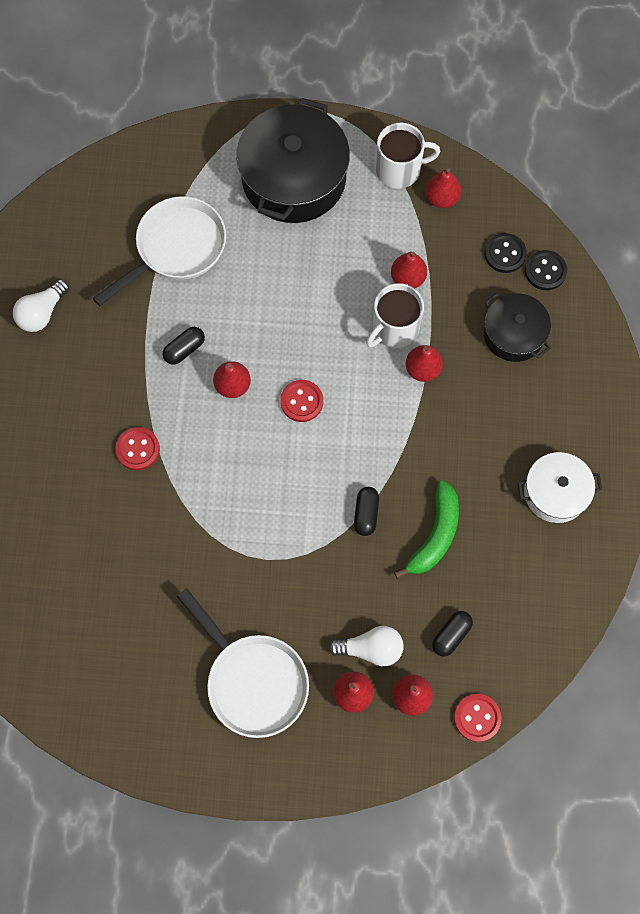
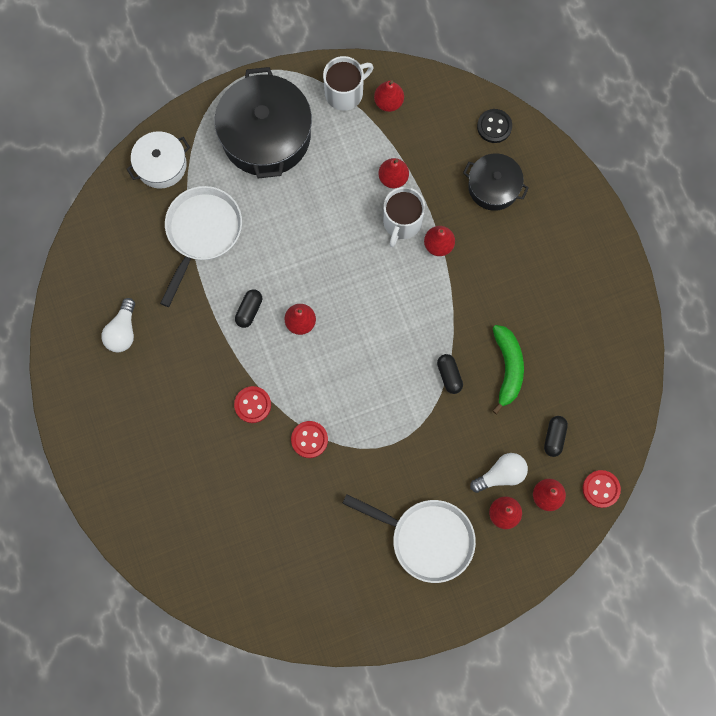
camera: 25 degrees left, 5 degrees up
red button [280,380,323,422] -> red button moved to [291,421,328,458]
black button [484,233,527,273] -> none
white pot [518,452,603,523] -> white pot moved to [127,131,190,189]

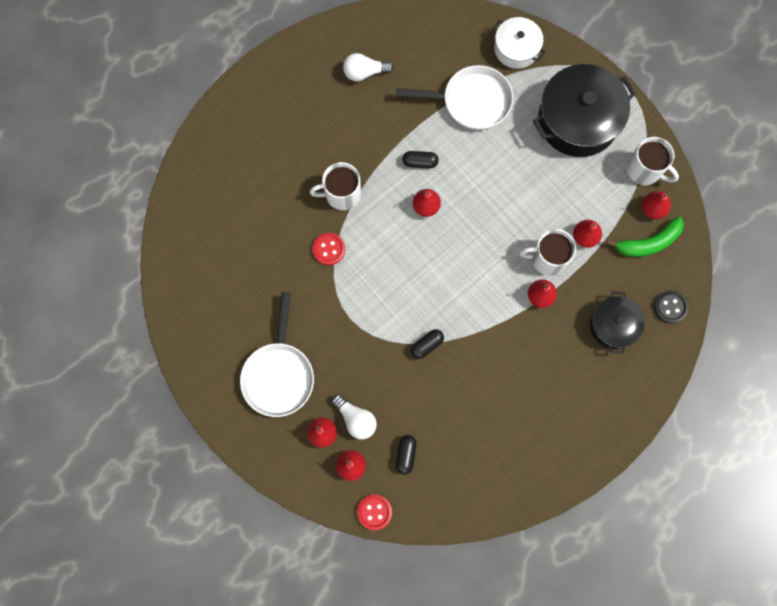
camera: 70 degrees right, 0 degrees up
red button [234,386,271,423] -> white mug [310,162,361,210]
green banana [492,325,524,414] -> green banana moved to [606,217,684,257]
black capsule [544,416,568,457] -> black capsule turned 75 degrees counterclockwise [396,435,416,475]

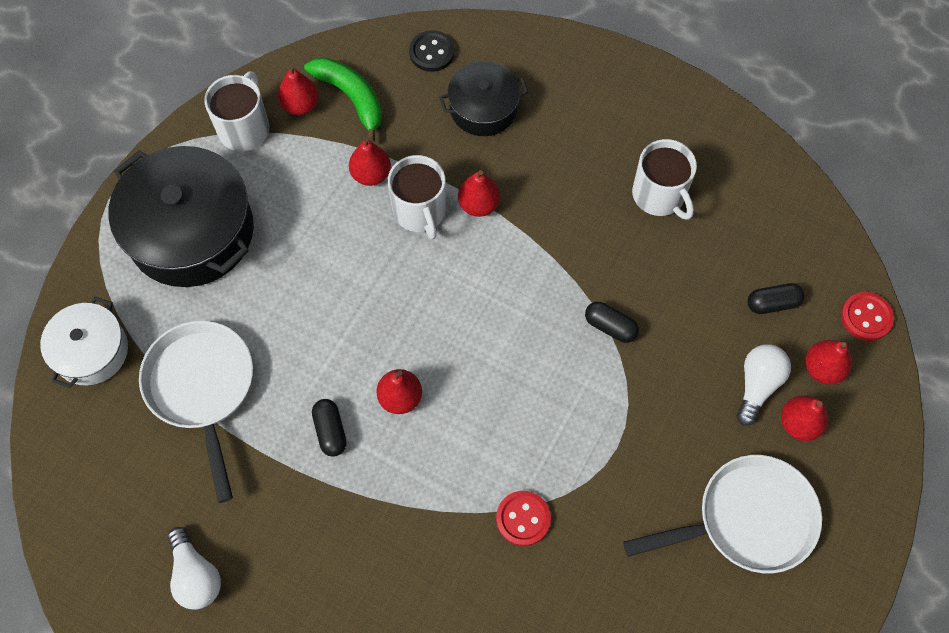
camera: 110 degrees left, 10 degrees down
white mug [310,162,361,210] -> white mug moved to [632,139,697,220]

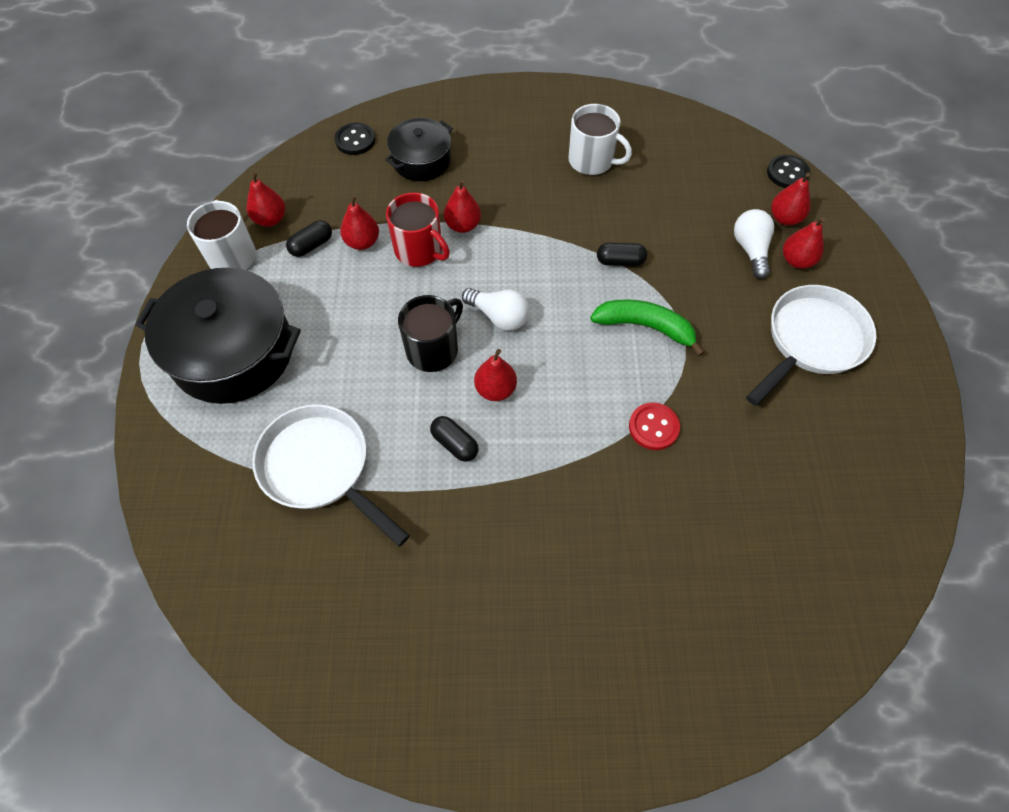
camera: 30 degrees left, 5 degrees down
white pot [40,297,128,388] -> none
white light bulb [167,527,221,610] -> white light bulb moved to [462,288,529,331]
green banana [304,58,382,143] -> green banana moved to [590,299,705,356]
white mug [388,155,446,239] -> red mug [386,192,450,267]
black capsule [747,283,804,314] -> black capsule moved to [286,220,332,257]
red button [841,292,894,341] -> black button [767,155,810,188]
none -> black mug [398,295,463,372]

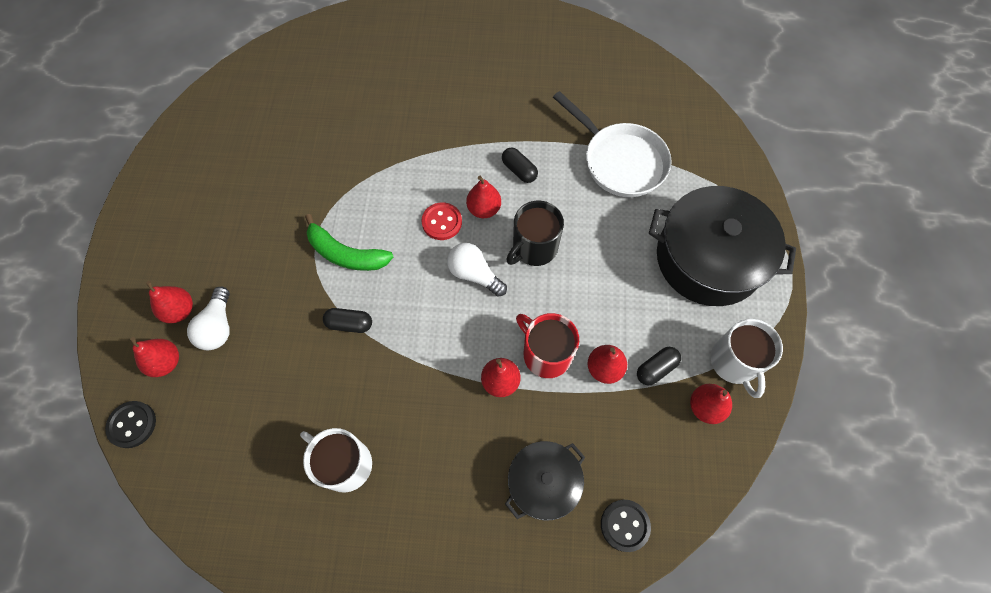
camera: 175 degrees left, 5 degrees up
red button [629,402,680,450] -> red button moved to [421,202,462,240]
white pan [746,285,877,406] -> none

